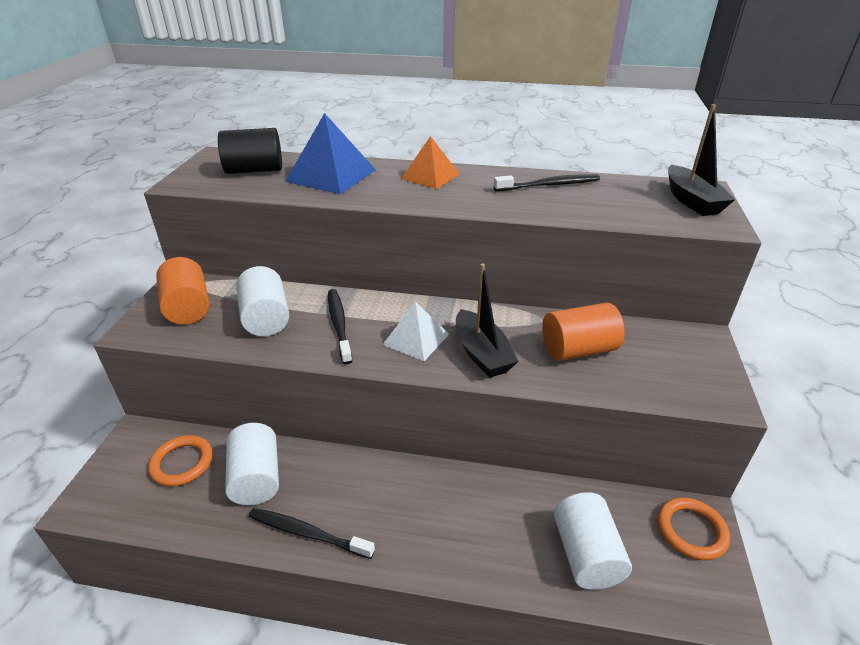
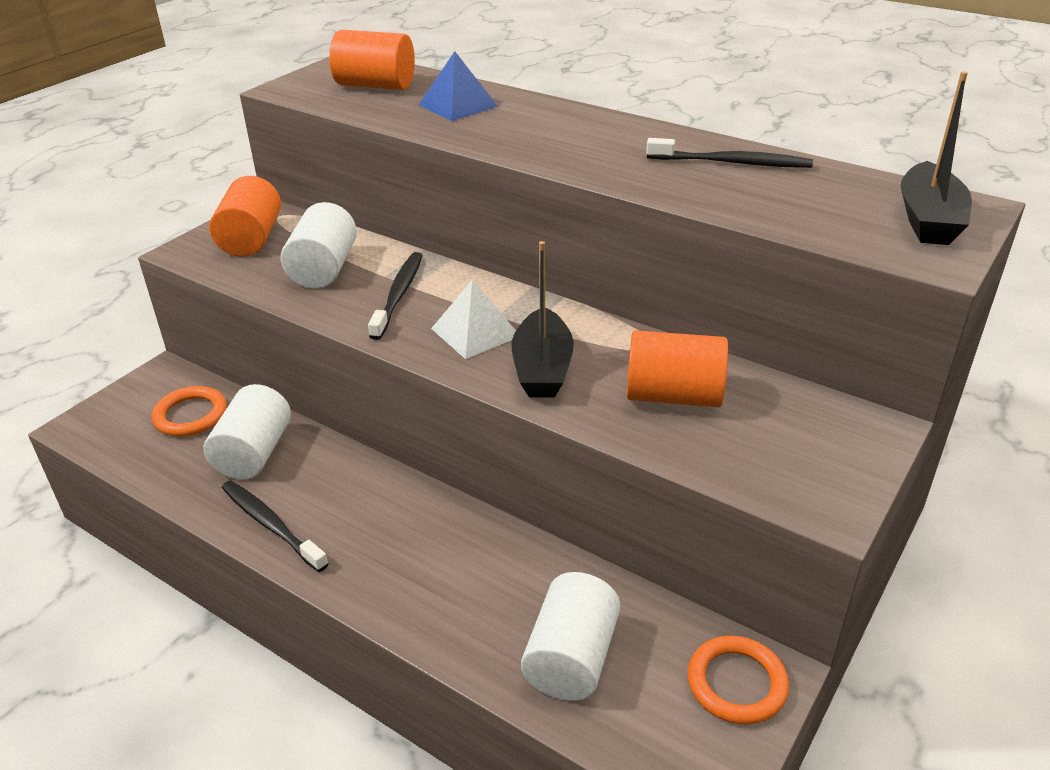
camera: 25 degrees right, 0 degrees up
black cylinder [218,128,282,174] -> orange cylinder [329,30,415,90]
blue pyramid [285,113,376,195] -> blue pyramid [419,51,498,121], size x0.66
orange pyramid [401,136,460,189] -> none

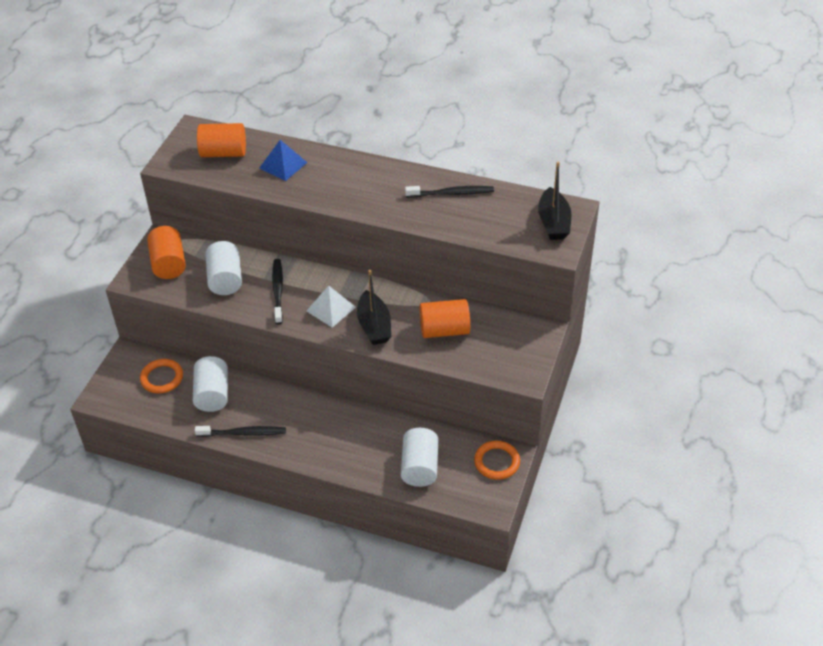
camera: 15 degrees left, 10 degrees up
black toothbrush [222,480,329,572] -> black toothbrush turned 150 degrees clockwise [195,426,286,437]

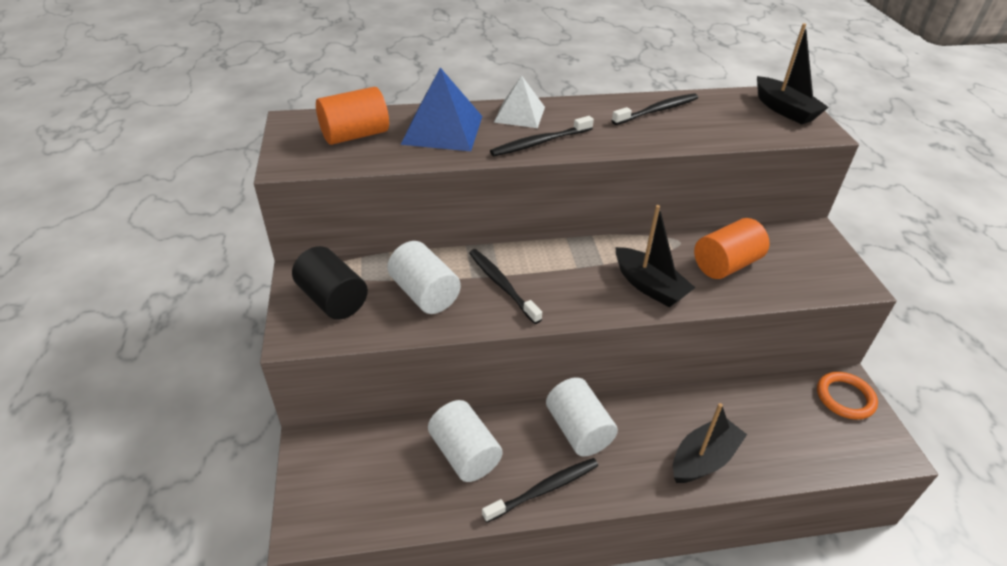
camera: 30 degrees left, 5 degrees down
orange ring [140,359,183,393] -> none
orange cylinder [147,226,186,279] -> black cylinder [292,246,368,320]
blue pyramid [260,140,308,181] -> blue pyramid [401,68,482,151], size x1.52
white pyramid [306,286,356,327] -> white pyramid moved to [494,76,545,128]
white cylinder [401,428,438,487] -> white cylinder moved to [546,377,618,456]
none -> black toothbrush [490,116,594,156]
none -> black boat [673,403,747,483]

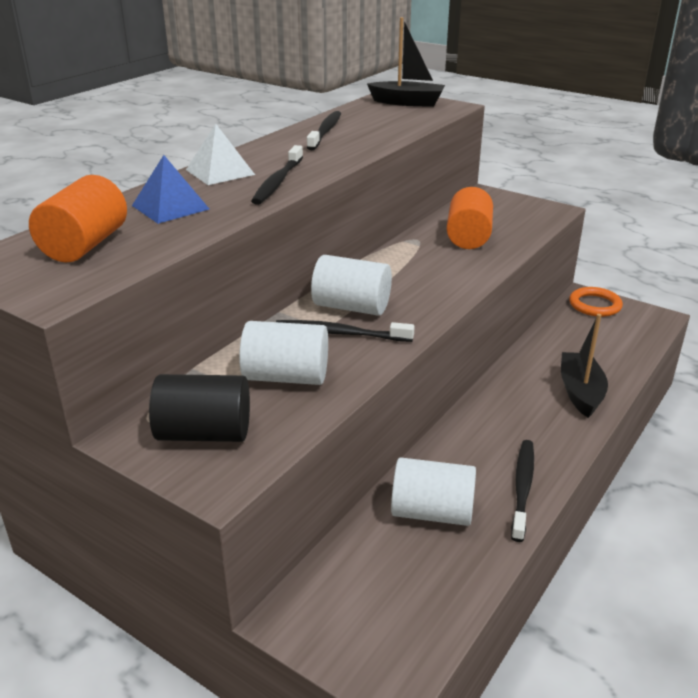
camera: 45 degrees left, 10 degrees down
blue pyramid [401,68,482,151] -> blue pyramid [132,155,209,224], size x0.66
white cylinder [546,377,618,456] -> white cylinder moved to [311,255,392,316]
black boat [615,205,695,307] -> none

